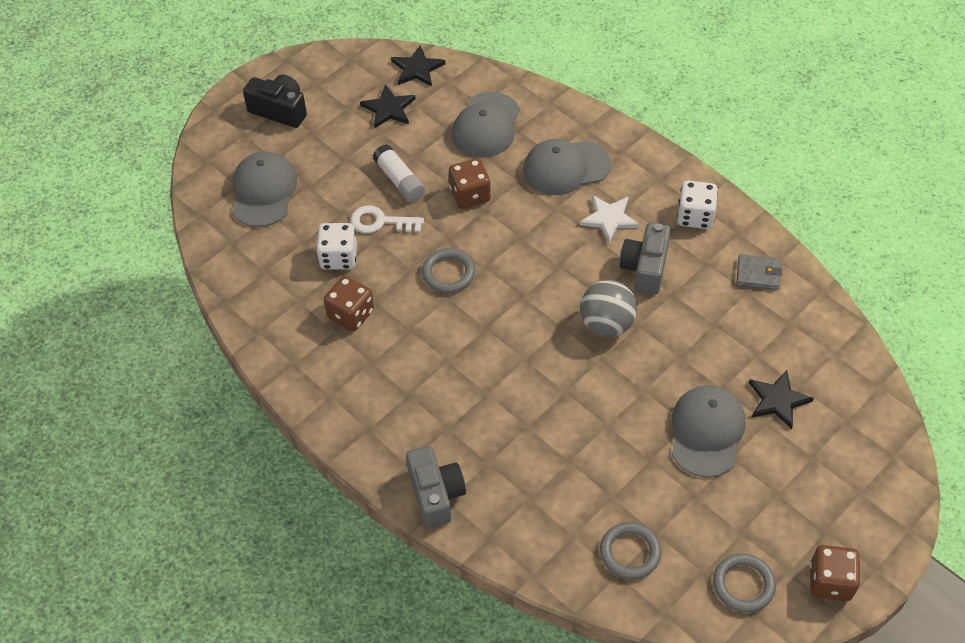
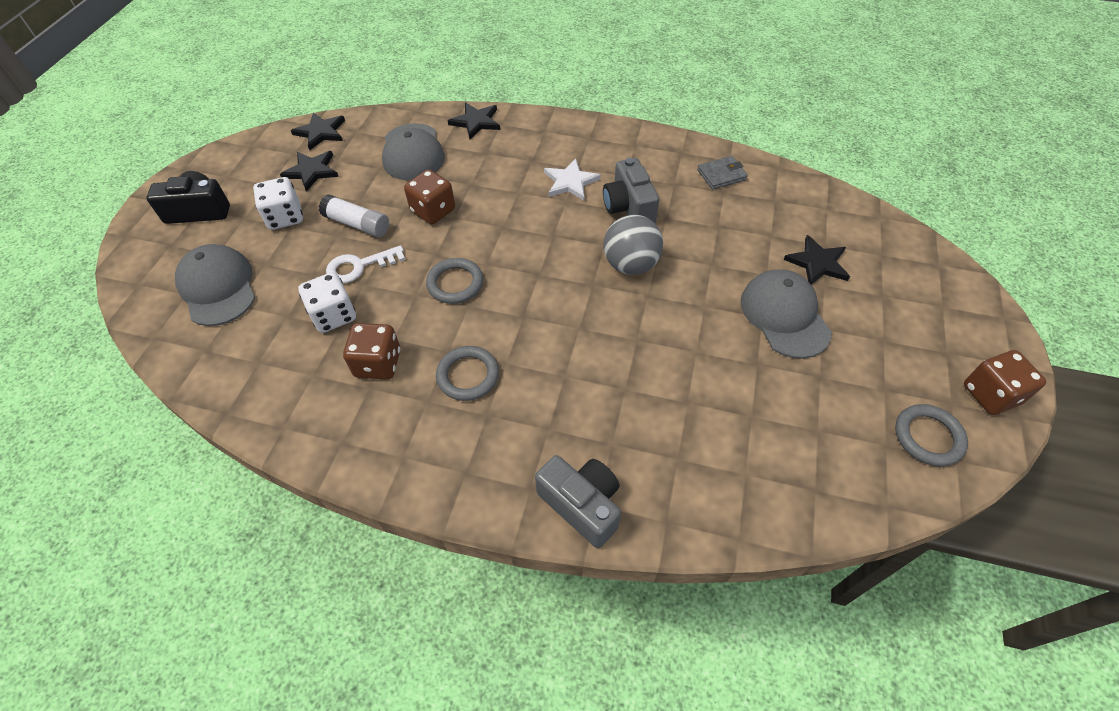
camera: 30 degrees left, 0 degrees up
grey cap [523,139,611,195] -> none
grey ring [600,522,661,580] -> grey ring moved to [436,346,499,401]
white dice [677,181,718,229] -> white dice moved to [253,177,303,230]
none -> black star [448,103,500,139]

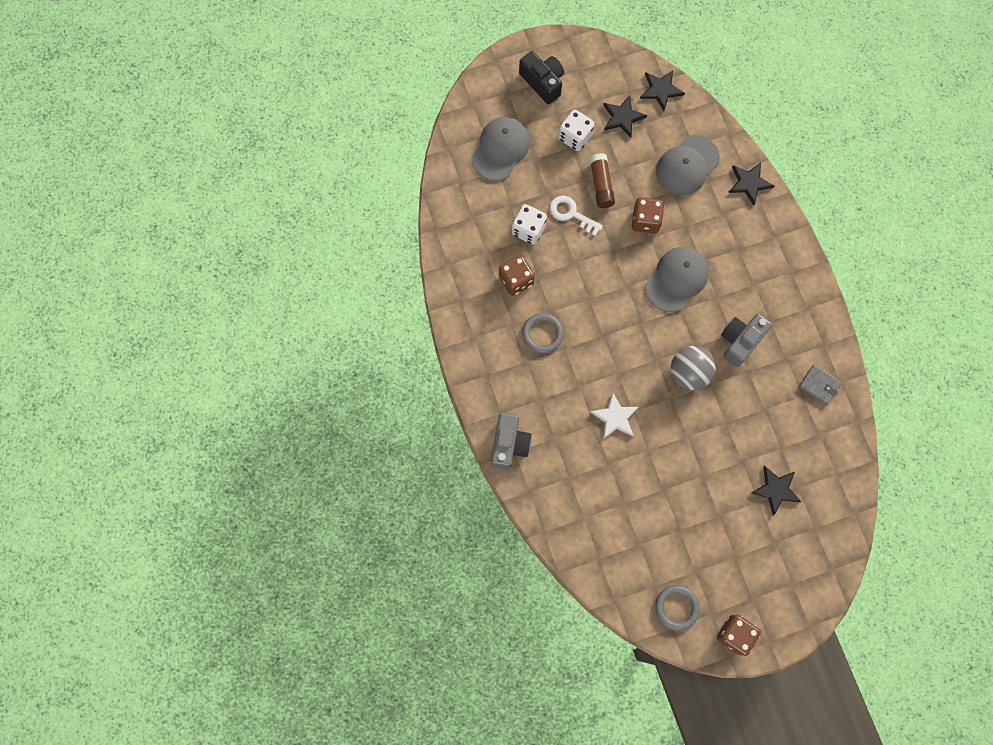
camera: 55 degrees right, 20 degrees up
white glue stick [319,194,389,237] -> brown glue stick [590,153,615,208]
grey ring [426,258,483,304] -> none
white star [544,158,601,201] -> white star moved to [590,392,639,439]
grey cap [741,269,832,359] -> grey cap moved to [645,247,709,312]

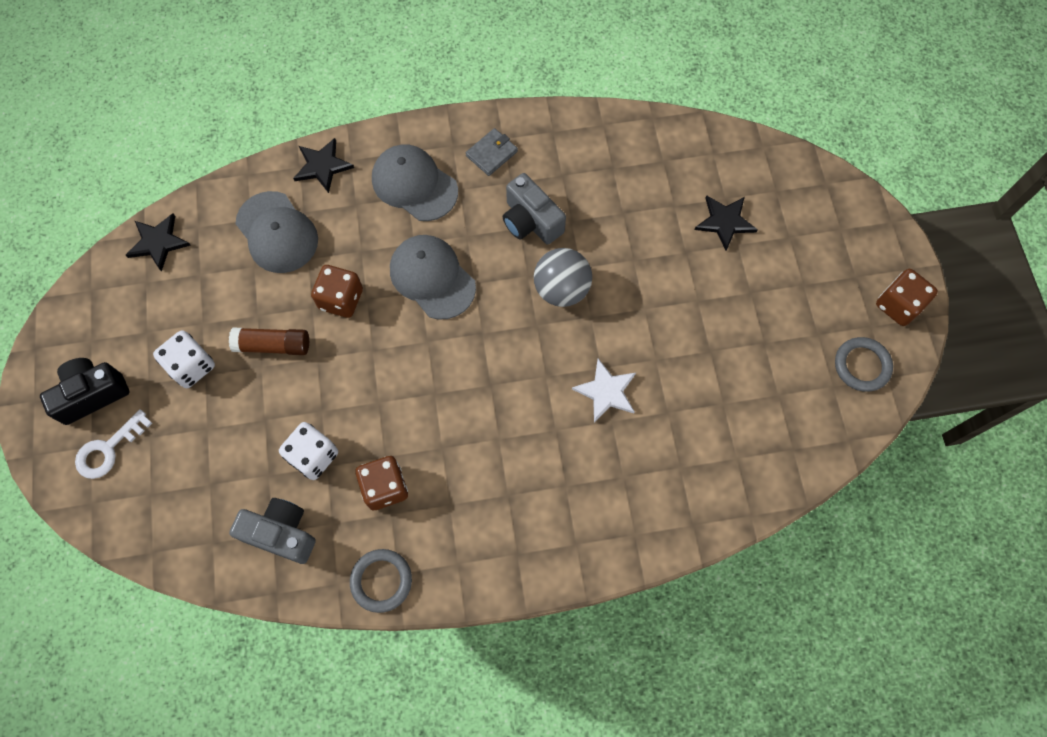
camera: 80 degrees left, 5 degrees down
grey cap [471,117,530,181] -> grey cap moved to [372,144,458,221]
grey camera [491,412,532,470] -> grey camera moved to [229,498,316,564]
grey ring [522,313,564,353] -> grey ring moved to [350,549,412,613]
white key [550,195,603,236] -> white key moved to [75,409,152,479]
black star [603,95,647,138] -> none
grey wallet [799,365,842,405] -> grey wallet moved to [466,128,518,176]

